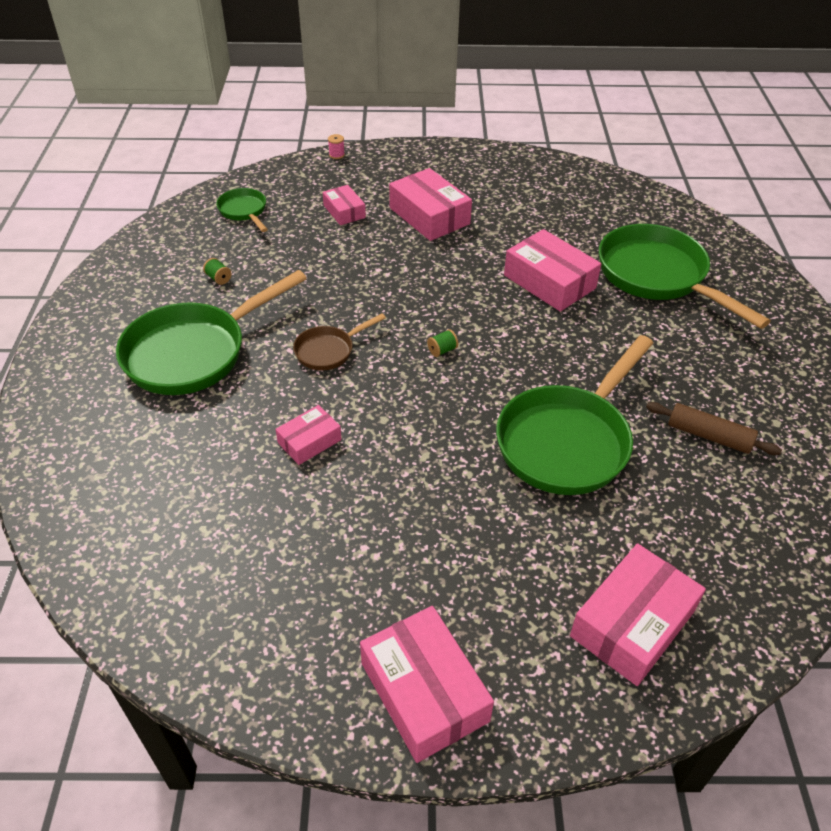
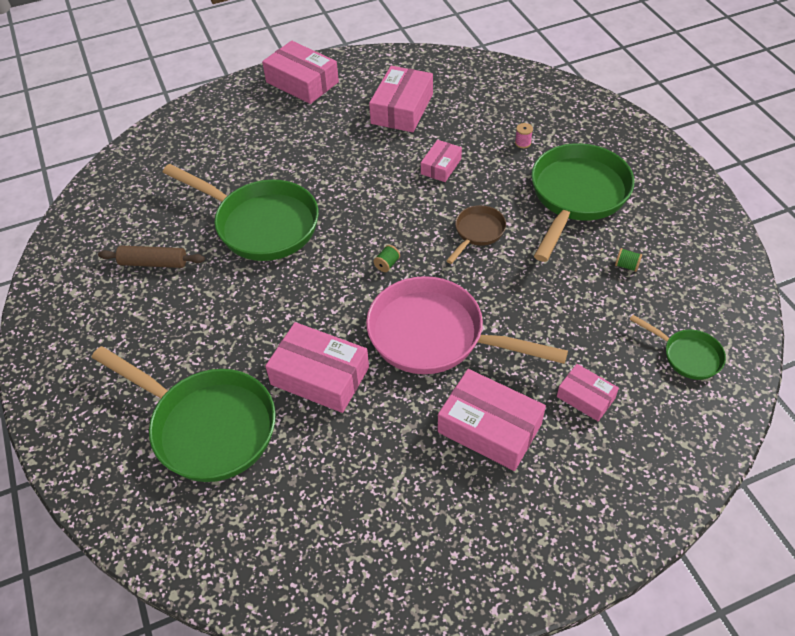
camera: 160 degrees right, 5 degrees up
pink spool [328,134,345,159] -> pink spool moved to [515,123,533,148]
green pan [496,335,653,495] -> green pan turned 105 degrees clockwise [163,164,319,261]
pink box [570,543,706,686] -> pink box moved to [369,66,433,132]
none -> pink pan [366,276,568,374]

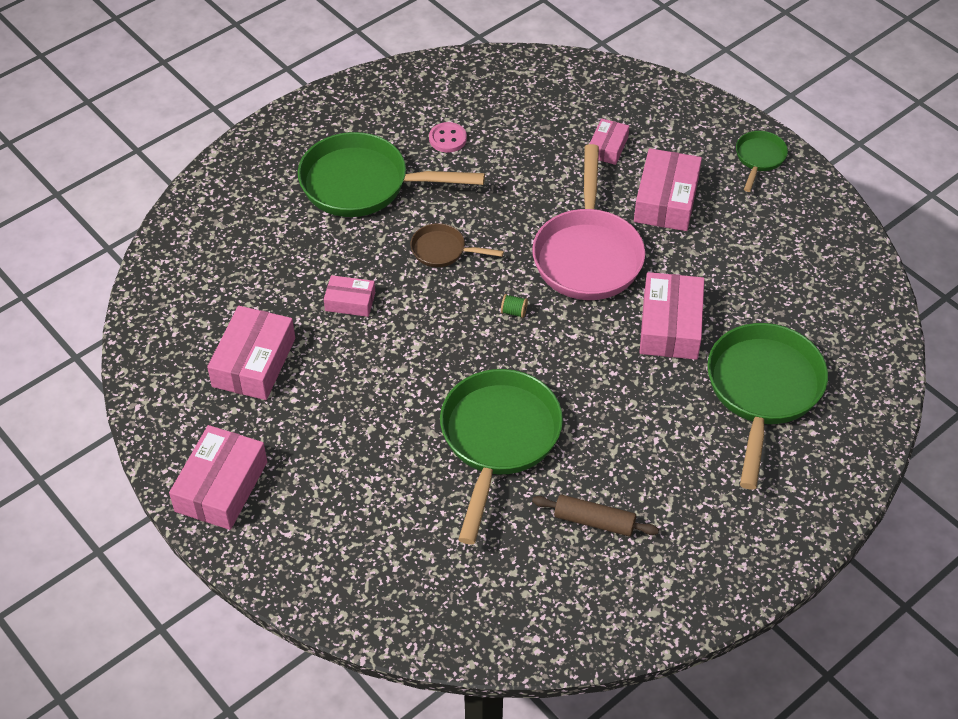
camera: 110 degrees left, 0 degrees up
brown rolling pin [98,245,205,268] -> brown rolling pin turned 60 degrees counterclockwise [532,495,659,536]
pink box [369,66,433,132] -> pink box turned 75 degrees counterclockwise [207,306,295,400]
pink spool [515,123,533,148] -> none
green spool [615,248,642,272] -> pink button [429,122,467,153]
green pan [630,315,726,380] -> green pan moved to [736,131,788,192]

